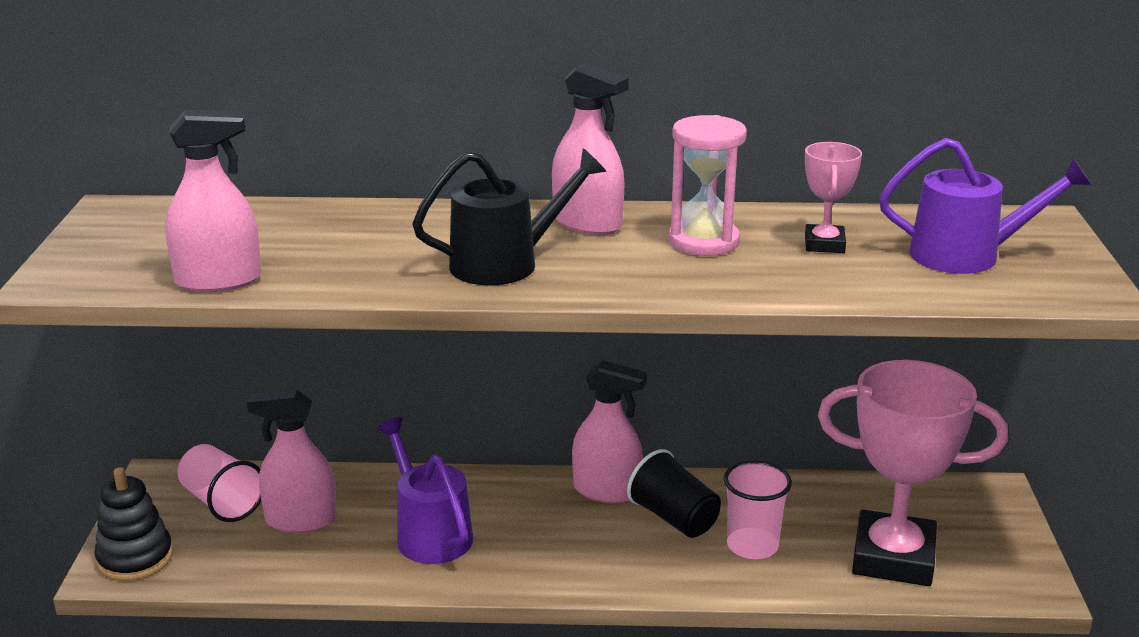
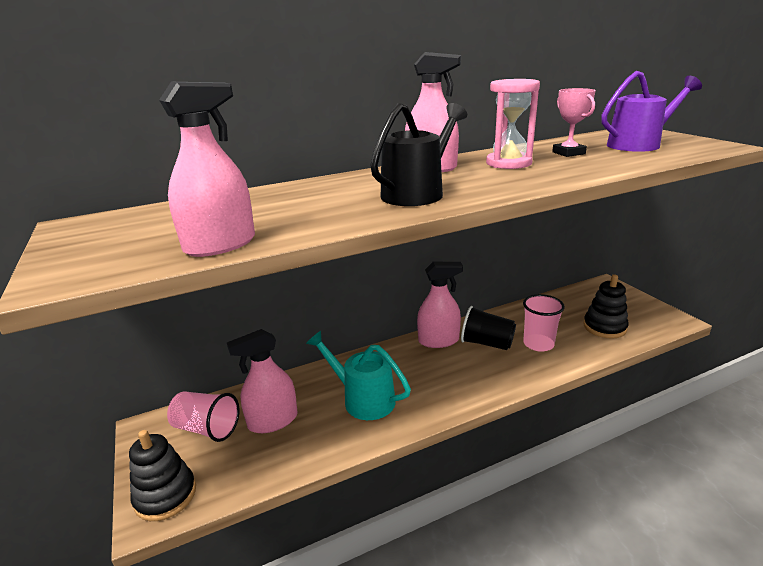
camera: 25 degrees left, 0 degrees up
purple watering can [376,417,473,564] -> turquoise watering can [306,331,411,420]
pink trophy [818,360,1008,586] -> black stacking toy [584,274,629,339]

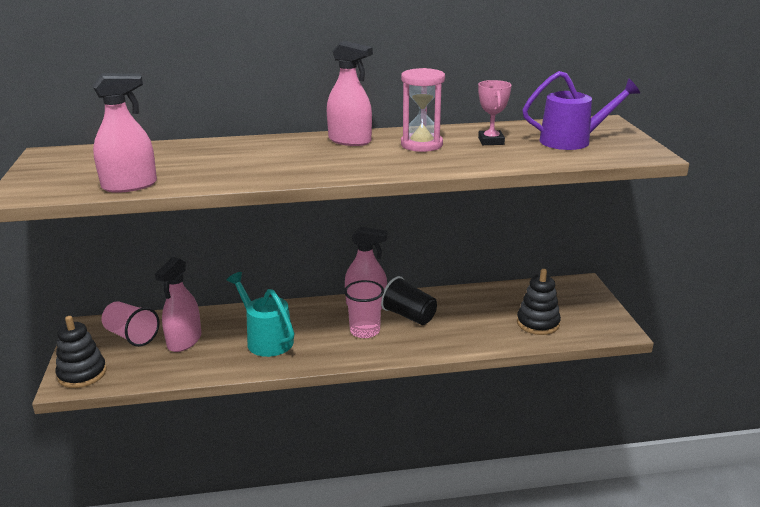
camera: 15 degrees right, 0 degrees up
pink spray bottle [227,329,298,433] -> pink spray bottle turned 60 degrees counterclockwise [155,257,201,352]
black watering can [370,103,467,206] -> none
pink cup [523,294,565,352] -> pink cup moved to [344,280,384,338]

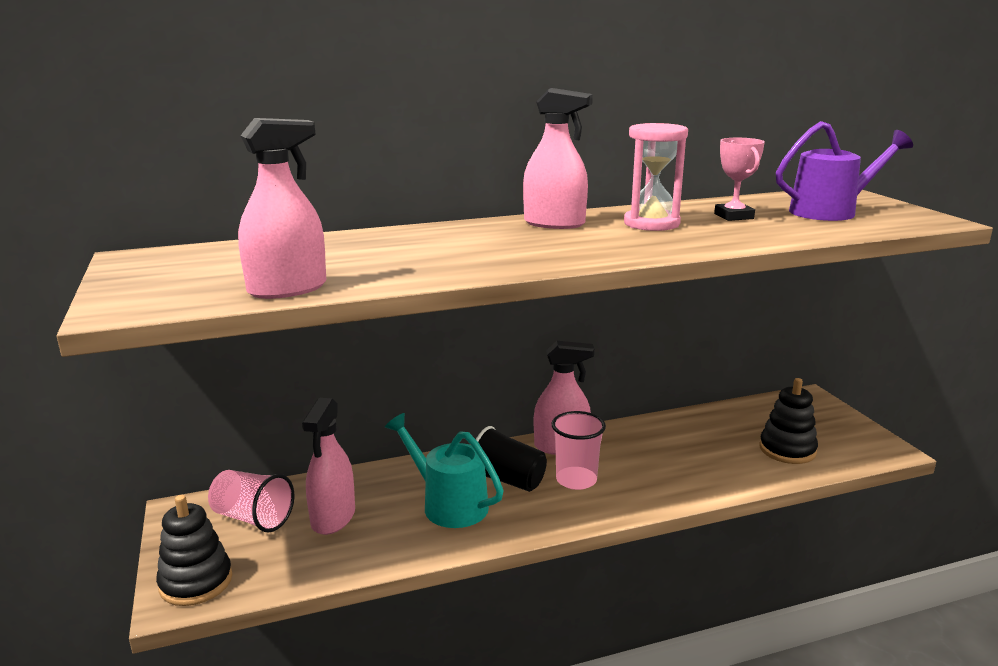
camera: 10 degrees left, 5 degrees down
black cup [381,276,437,325] -> black cup moved to [476,426,547,492]

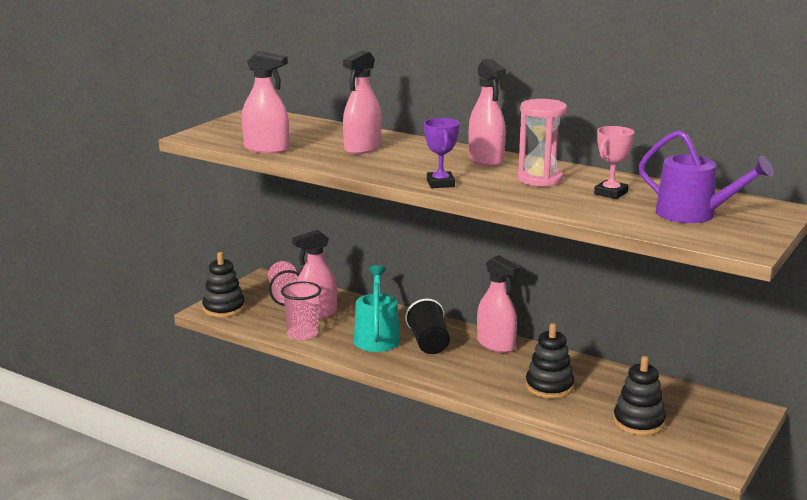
camera: 50 degrees right, 0 degrees up
pink cup [552,411,606,490] -> pink cup moved to [281,282,321,340]
none -> pink spray bottle [343,50,382,155]
none -> purple trophy [424,118,459,188]
none -> black stacking toy [526,323,574,399]

